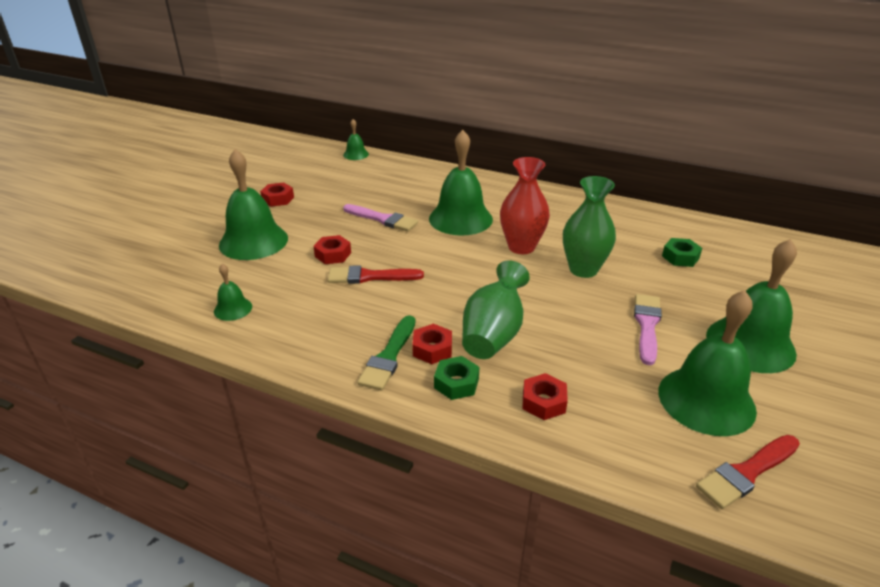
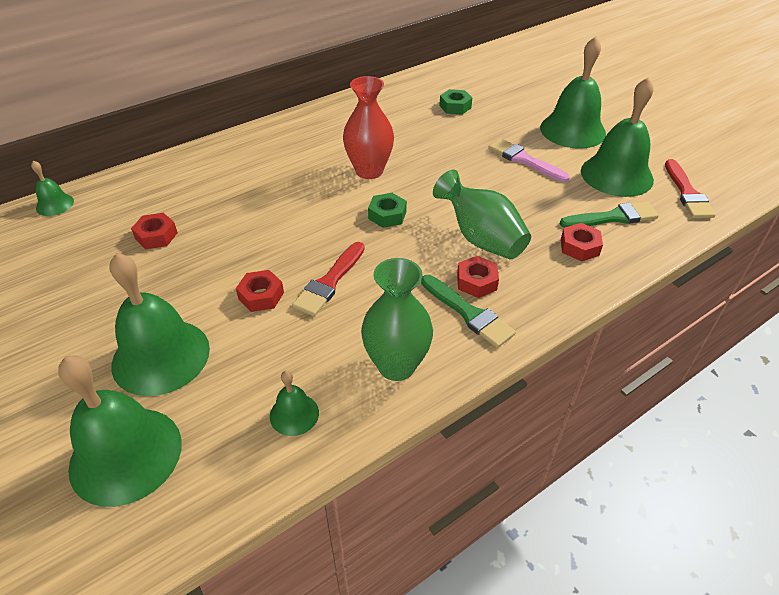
camera: 60 degrees left, 10 degrees up
red nut [260,183,294,207] -> red nut moved to [131,213,178,249]
pink brush [343,204,418,231] -> none
green bell [429,130,493,236] -> green bell moved to [58,355,182,507]
green nut [434,356,479,400] -> green nut moved to [368,193,407,228]
green vase [563,176,616,278] -> green vase moved to [361,258,433,381]
none -> green brush [560,202,659,228]

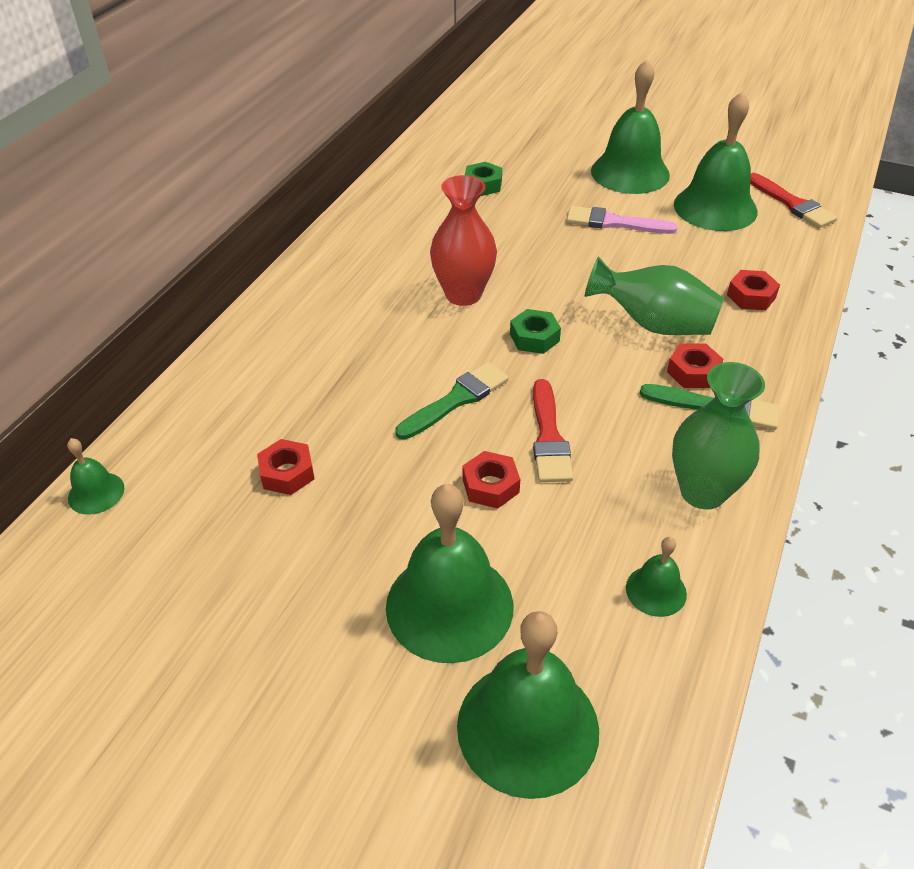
camera: 30 degrees left, 0 degrees up
green brush [560,202,659,228] -> green brush moved to [396,362,509,440]

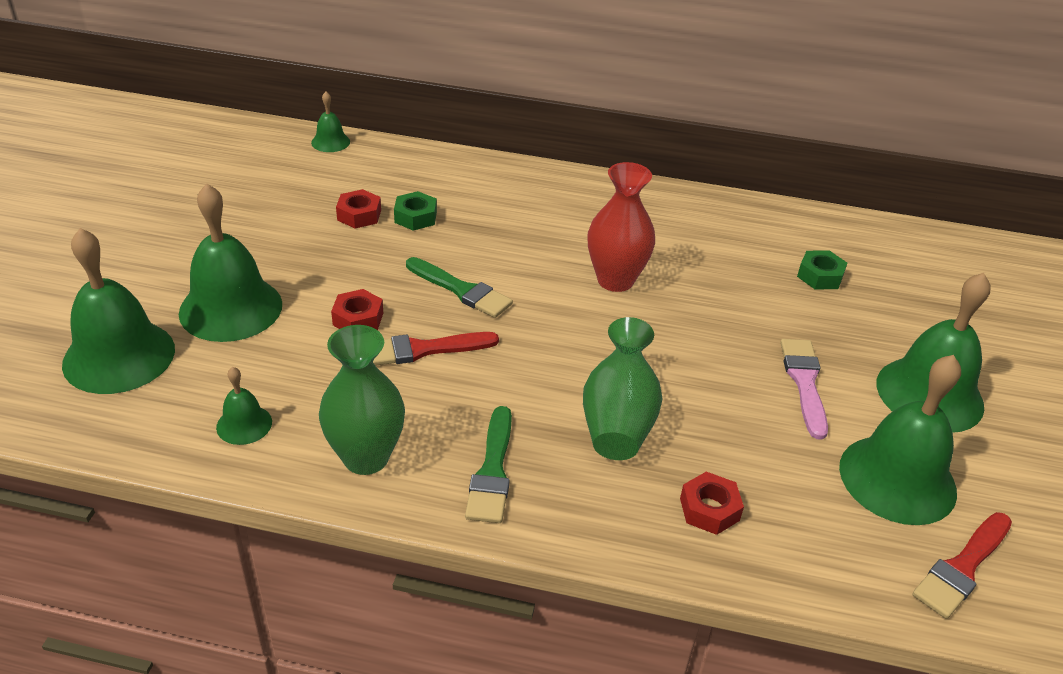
camera: 75 degrees right, 5 degrees down
green nut [510,309,561,354] -> green nut moved to [394,191,437,231]
red nut [667,343,723,388] -> none

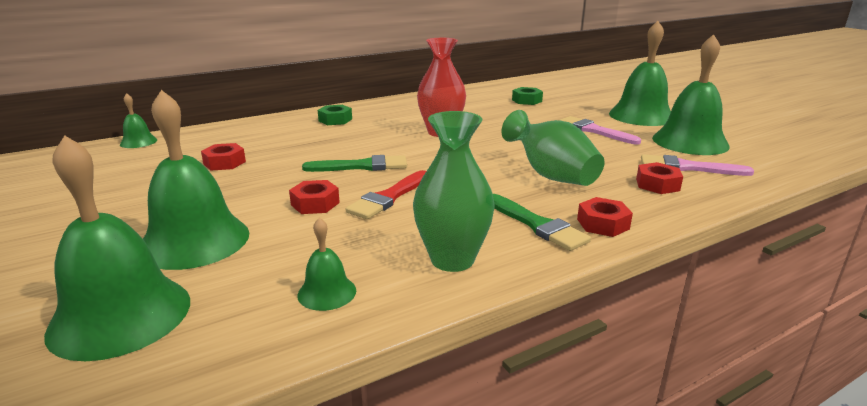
camera: 40 degrees left, 15 degrees down
green nut [394,191,437,231] -> green nut moved to [318,105,352,125]
red brush [913,512,1012,619] -> none
none -> red nut [577,197,633,237]
none -> pink brush [641,154,754,176]

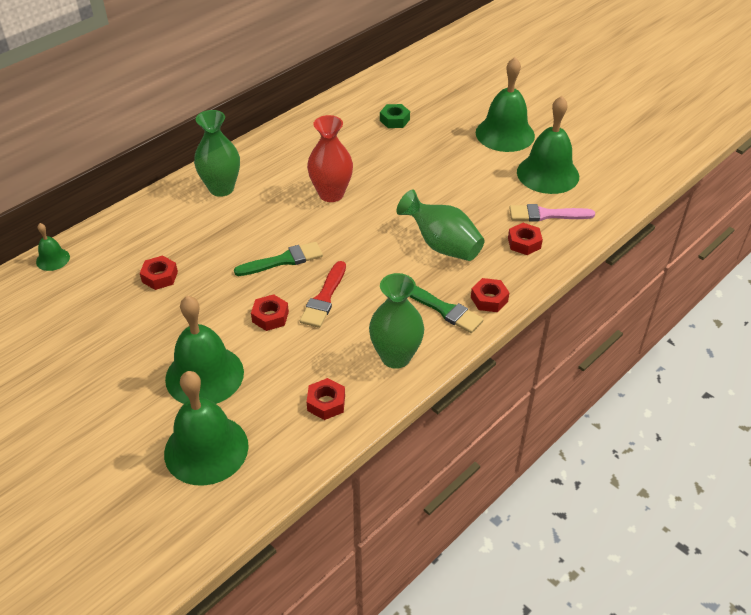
camera: 15 degrees left, 20 degrees up
green bell [297,218,356,311] -> red nut [307,378,345,420]
green nut [318,105,352,125] -> green vase [194,110,240,197]
pink brush [559,116,641,145] -> none

